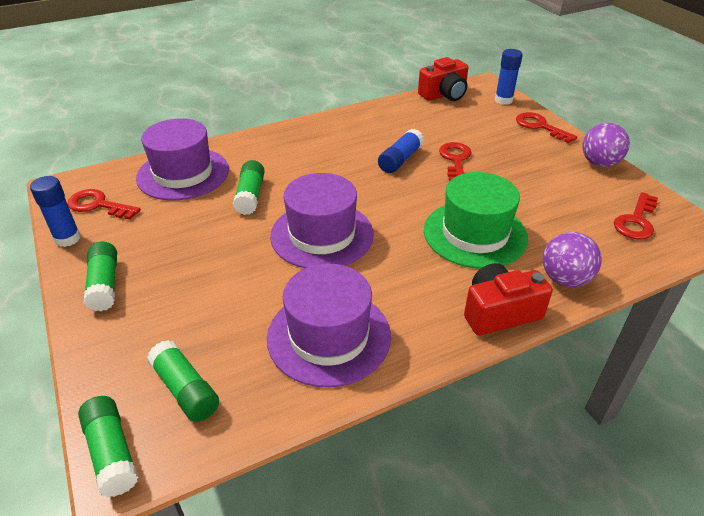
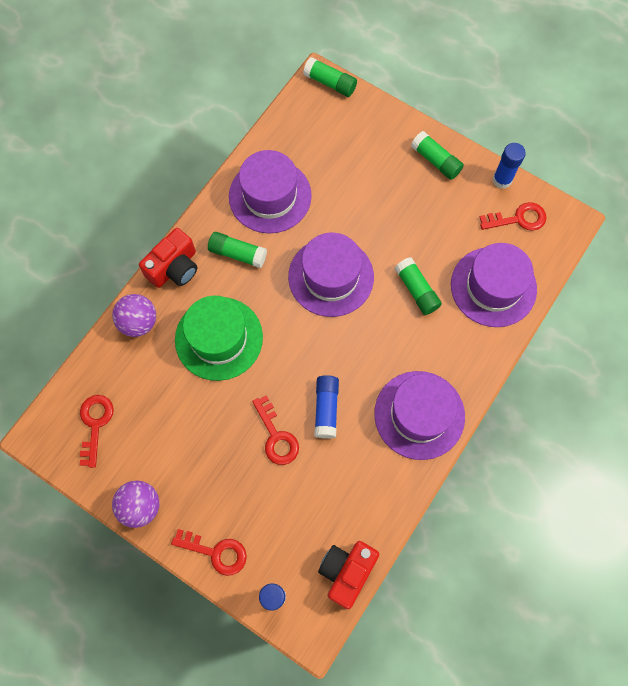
camera: 150 degrees right, 30 degrees up
green glue stick [147,340,219,422] -> green glue stick moved to [208,232,267,268]
none -> purple hat [374,371,465,460]

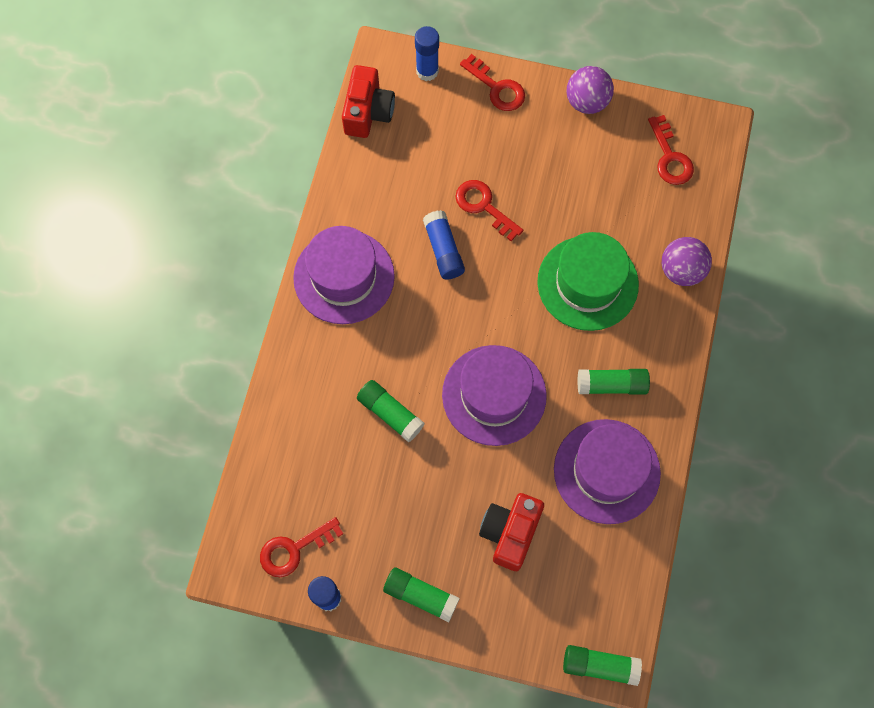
camera: 160 degrees right, 0 degrees up
red camera [139,228,197,288] -> red camera moved to [479,493,544,571]
red key [171,529,247,576] -> red key turned 135 degrees counterclockwise [460,54,525,111]
purple hat [451,243,537,327] -> none

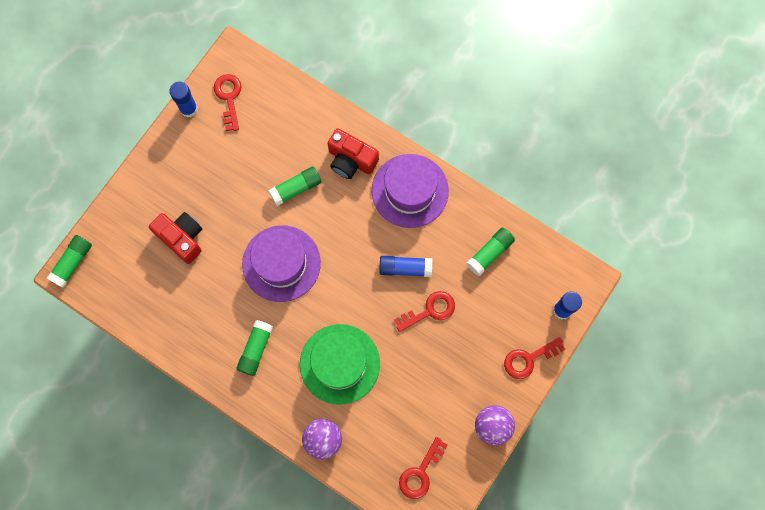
camera: 110 degrees right, 5 degrees up
red camera [342,65,395,138] -> red camera moved to [327,128,379,179]
green glue stick [383,567,460,622] -> green glue stick moved to [466,228,515,276]
purple hat [554,419,661,524] -> none
red key [648,115,694,185] -> red key turned 60 degrees counterclockwise [399,437,447,499]

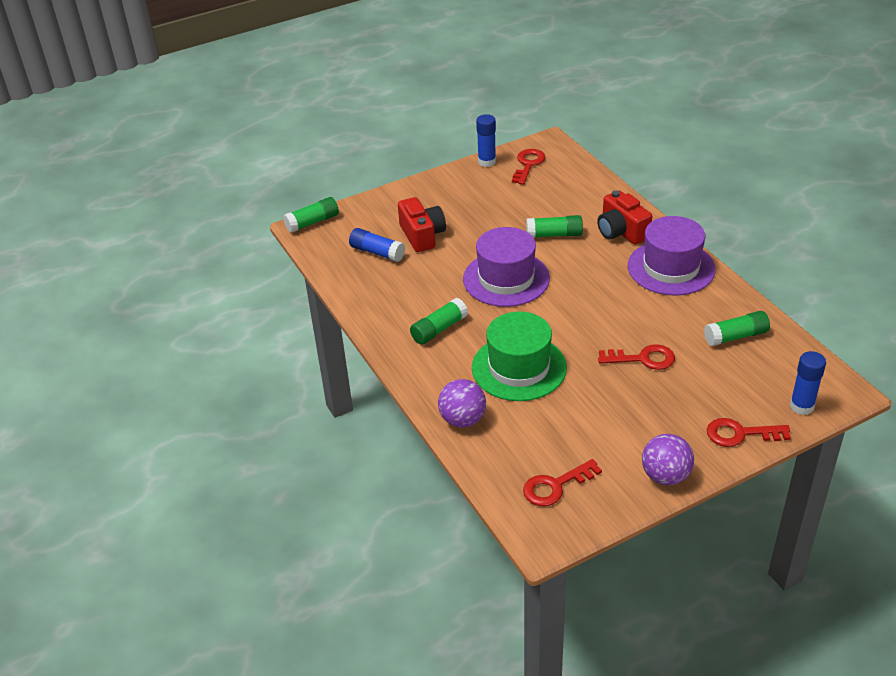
camera: 30 degrees right, 35 degrees down
blue glue stick [379,256,432,277] -> blue glue stick moved to [349,228,405,262]

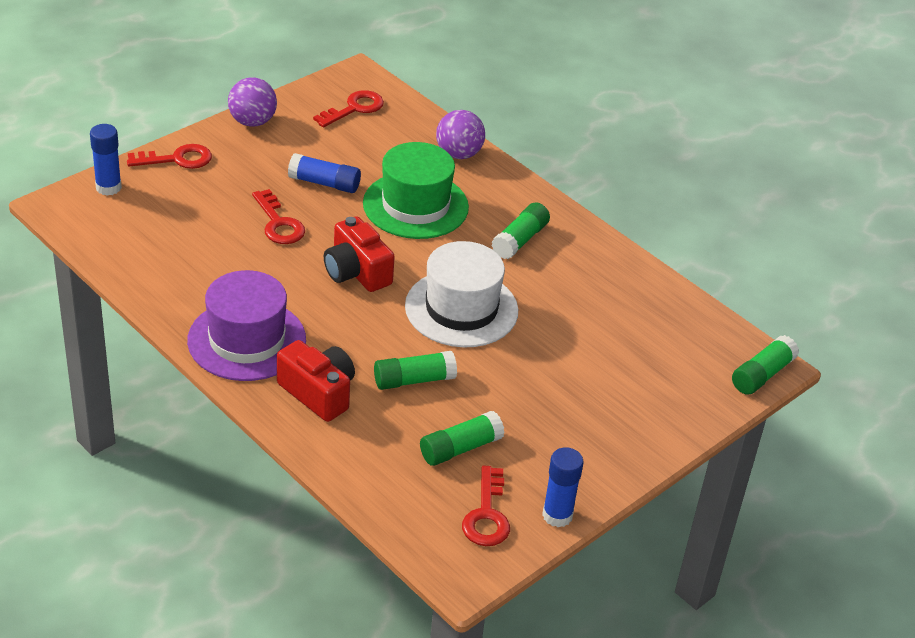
camera: 160 degrees right, 0 degrees up
blue glue stick [349,228,405,262] -> blue glue stick moved to [288,153,361,193]
red camera [398,197,446,252] -> red camera moved to [324,216,395,292]
purple hat [463,227,550,307] -> white hat [405,241,518,347]
red key [598,344,675,370] -> red key turned 105 degrees counterclockwise [252,189,305,244]
green glue stick [704,311,770,346] -> green glue stick moved to [420,411,505,466]

